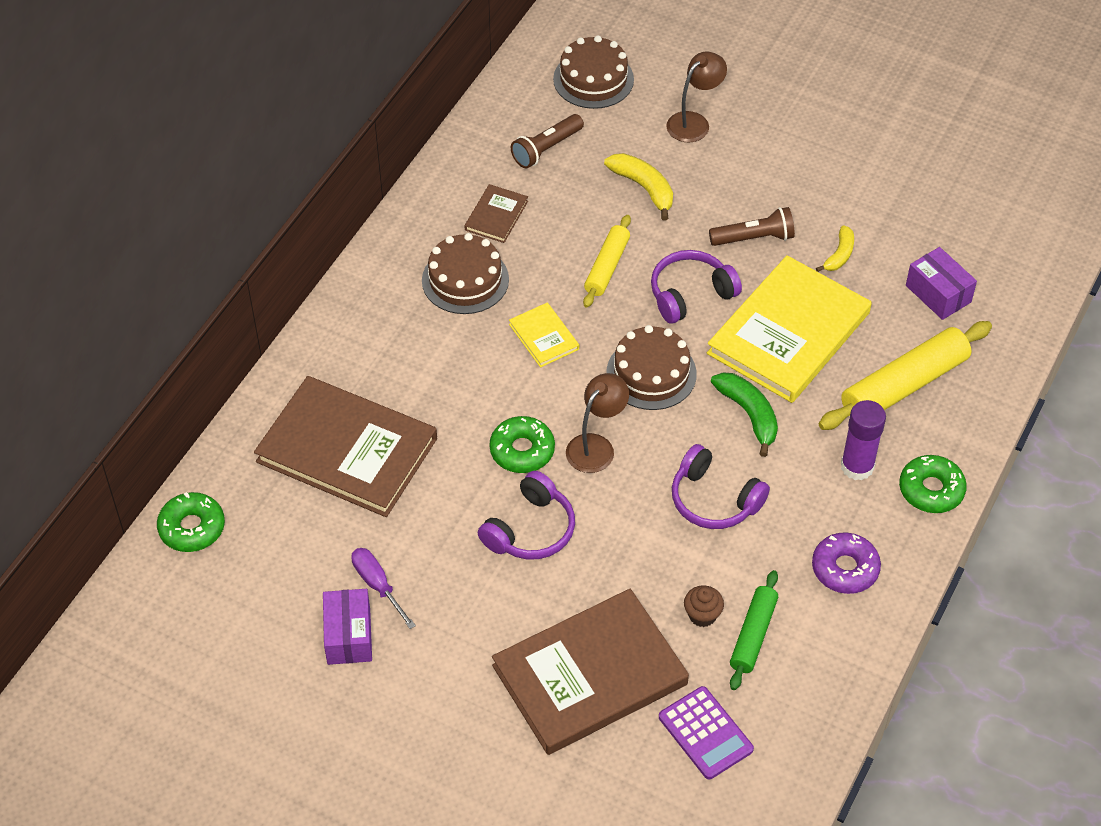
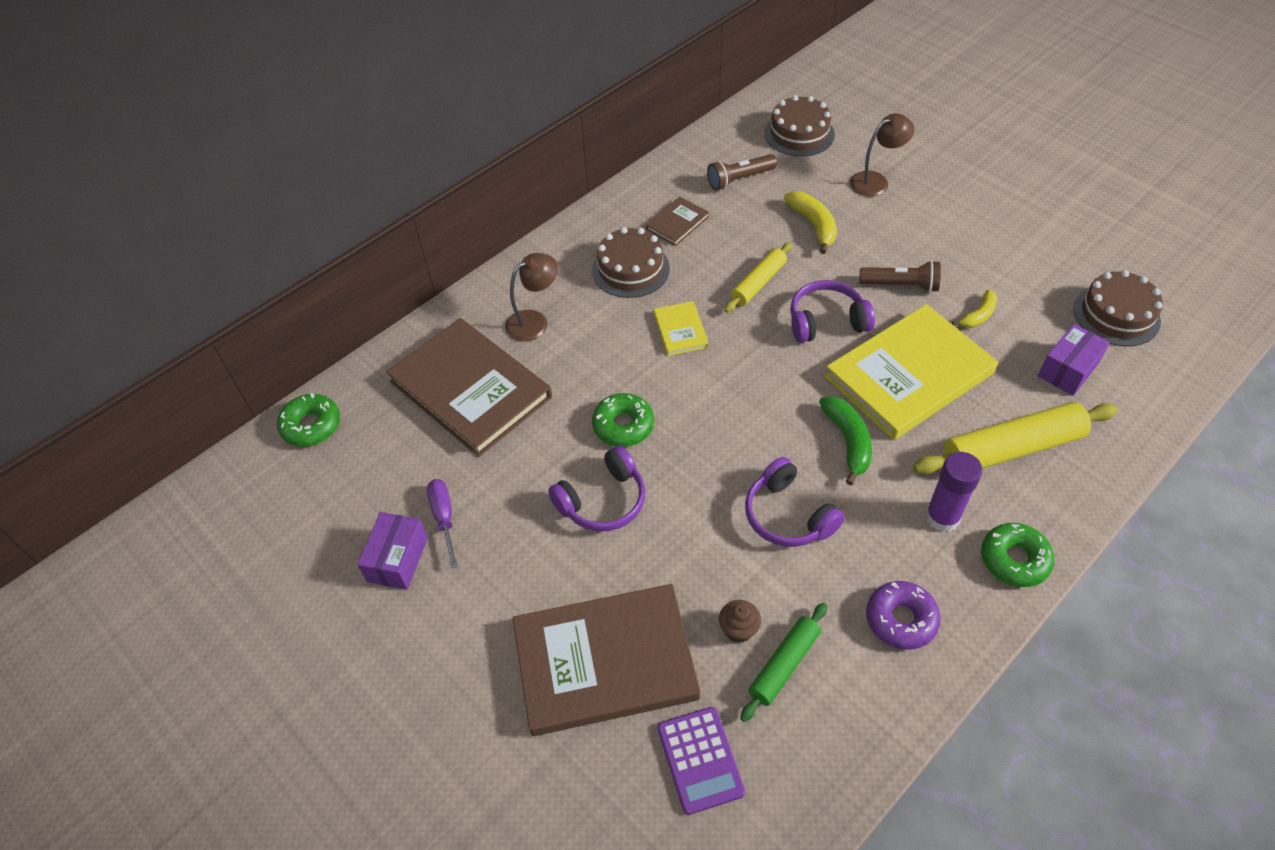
camera: 20 degrees right, 0 degrees up
brown lamp [566,373,629,473] -> brown lamp moved to [505,253,558,342]
brown cake [607,325,697,410] -> brown cake moved to [1073,270,1163,347]
purple box [906,247,977,320] -> purple box turned 60 degrees clockwise [1038,324,1110,396]

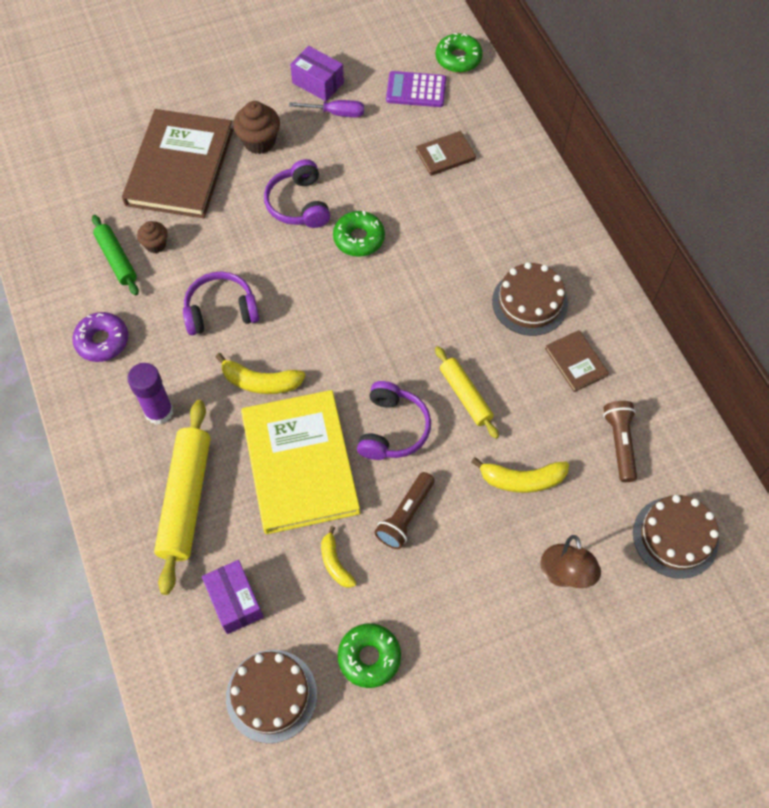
camera: 110 degrees right, 10 degrees up
brown book [386,318,552,457] -> brown book [416,131,476,176], size x0.44
brown lamp [505,253,558,342] -> none
yellow book [654,301,709,356] -> none
purple calculator [657,707,745,815] -> purple calculator moved to [386,71,446,107]
green banana [819,396,872,485] -> yellow banana [216,353,306,394]
green donut [981,523,1054,587] -> green donut moved to [338,623,401,688]
none -> brown cupcake [233,101,280,154]

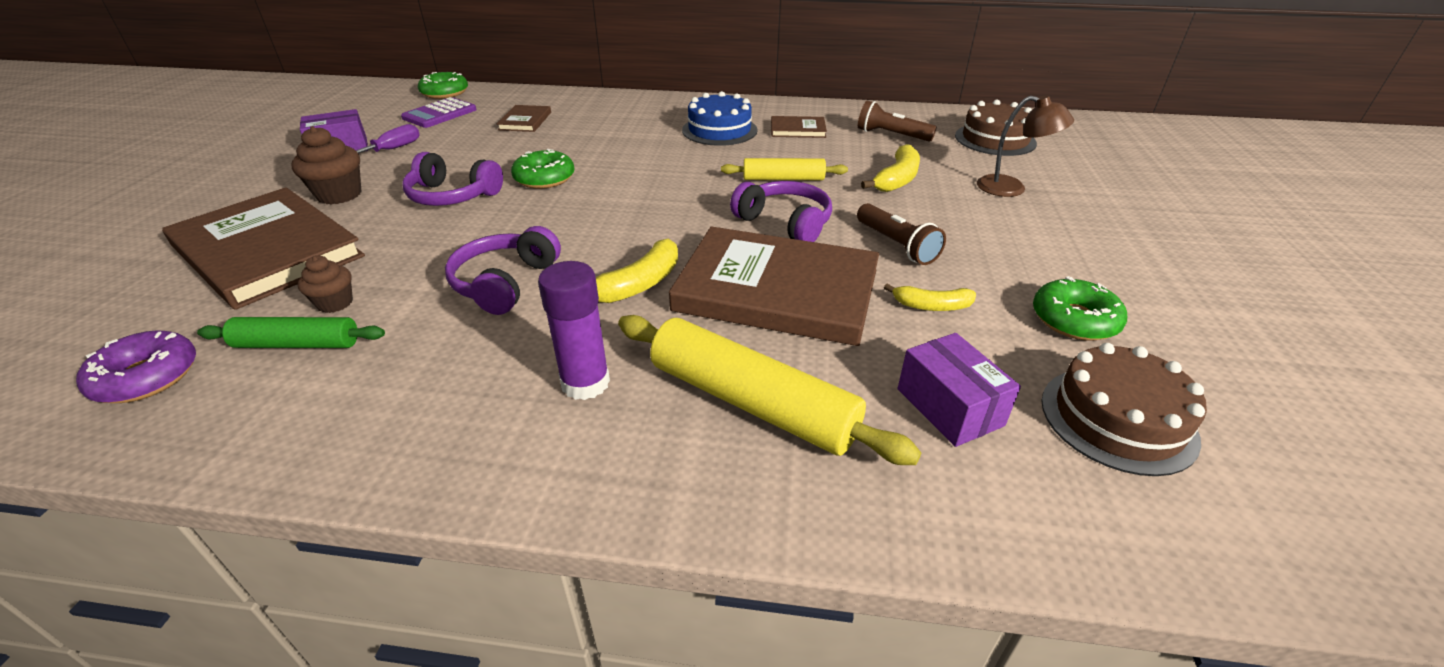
camera: 60 degrees left, 25 degrees down
purple donut [72,312,128,362] -> purple donut moved to [76,330,196,403]
purple box [202,560,264,634] -> purple box turned 60 degrees clockwise [898,333,1021,447]
yellow book [241,390,360,534] -> brown book [669,226,879,346]
brown cake [492,262,568,336] -> blue cake [682,91,758,146]

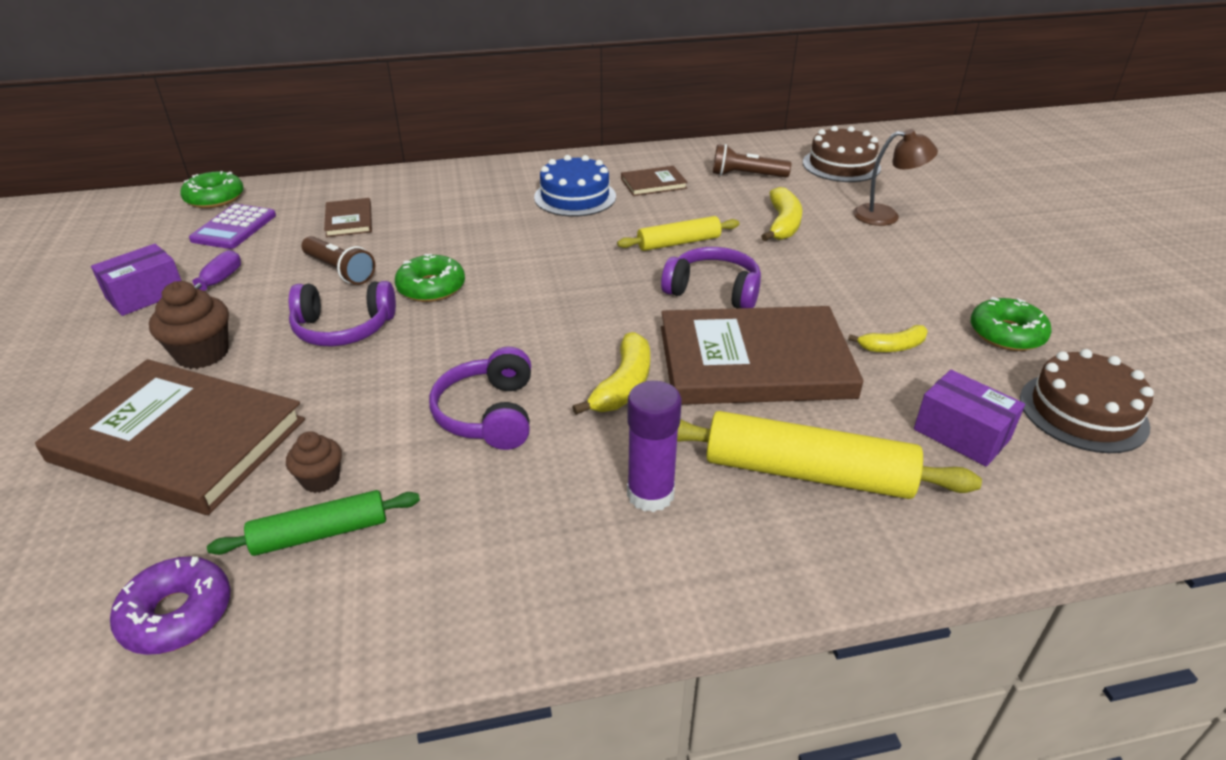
camera: 20 degrees left, 0 degrees up
brown flashlight [857,203,946,265] -> brown flashlight moved to [301,236,375,285]

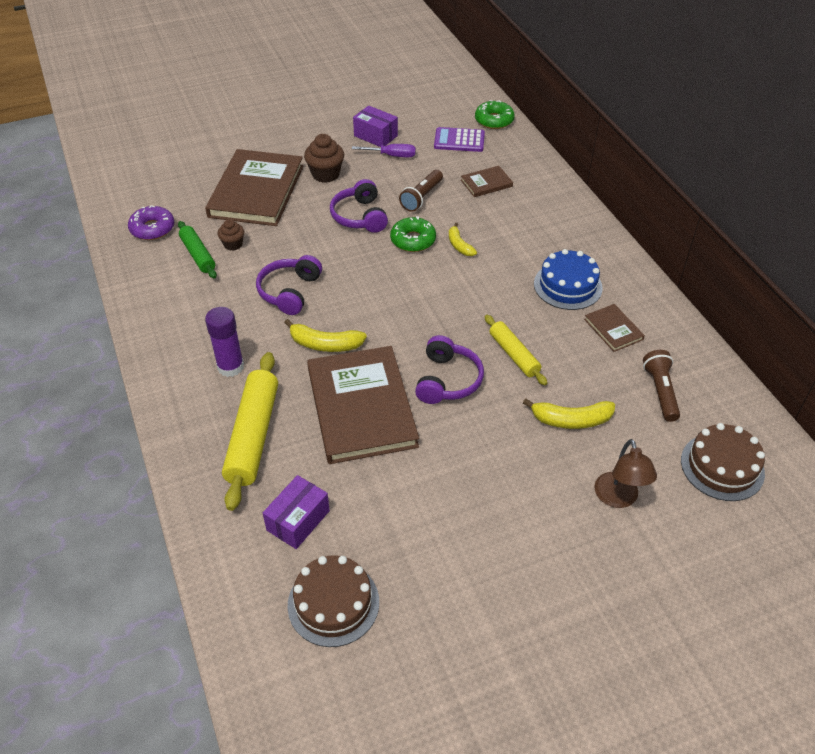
camera: 80 degrees right, 10 degrees up
purple headphones [429,347,531,450] -> purple headphones turned 60 degrees counterclockwise [256,255,322,315]
yellow banana [848,325,928,352] -> yellow banana moved to [449,223,477,256]
green donut [971,297,1052,351] -> none

